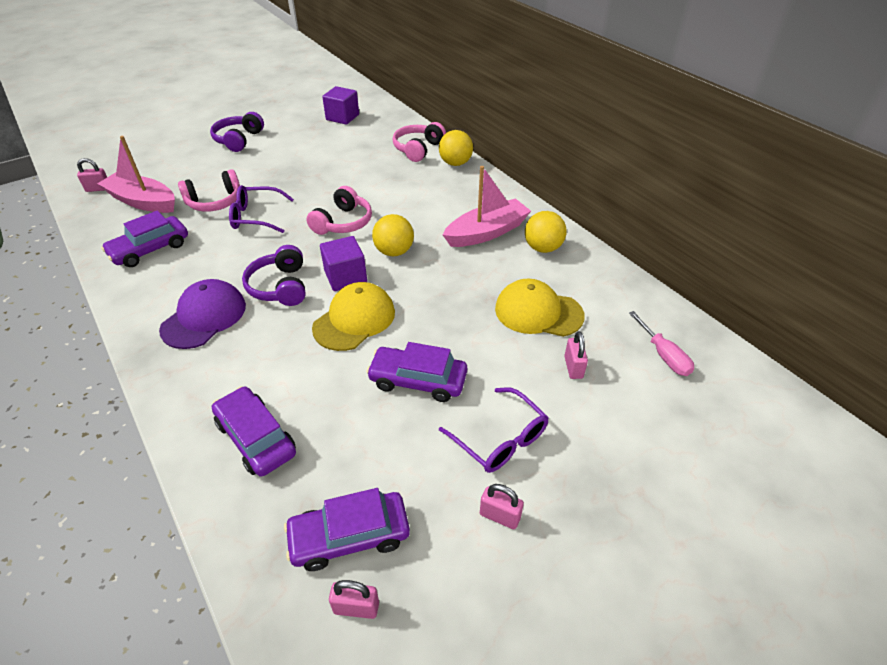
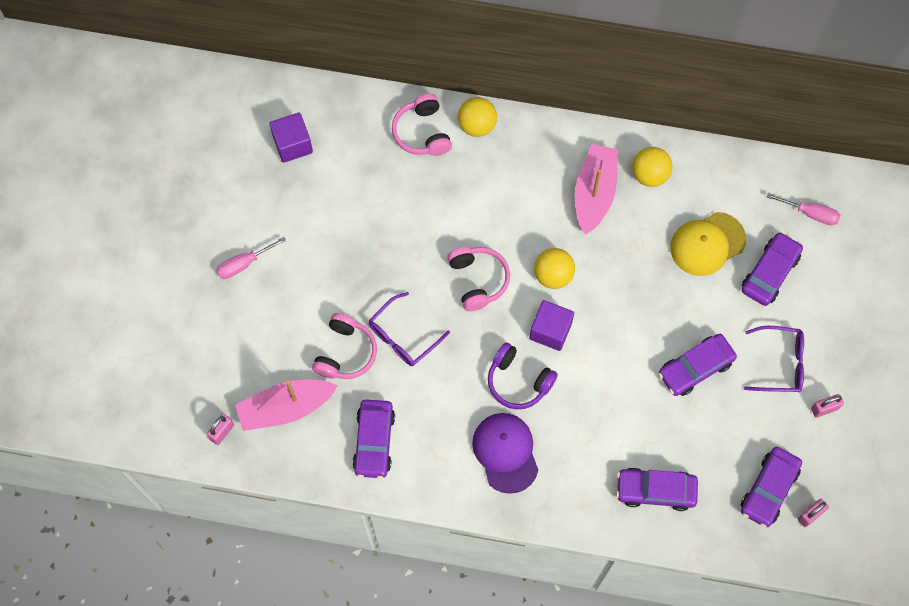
camera: 45 degrees left, 25 degrees up
purple headphones [210,112,264,152] -> pink screwdriver [216,237,286,279]
yellow cap [312,282,395,351] -> none
pink padlock [564,331,588,379] -> purple car [742,232,803,306]

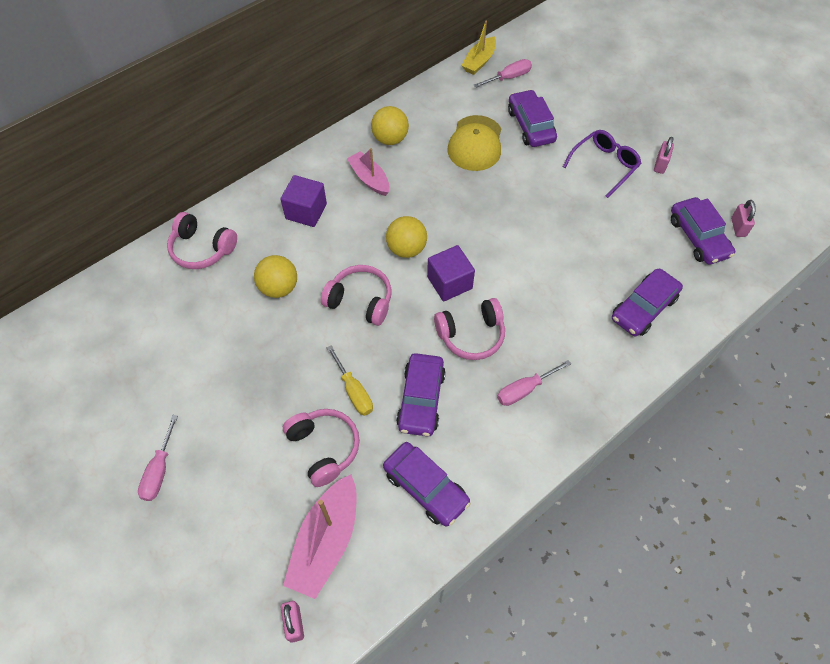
camera: 50 degrees left, 10 degrees down
purple cube [269,113,313,163] -> purple cube moved to [281,175,327,227]
purple glasses [369,292,450,366] -> yellow screwdriver [327,345,373,416]
yellow ball [458,97,497,137] -> yellow ball moved to [254,255,297,298]
purple cap [472,413,538,494] -> pink screwdriver [497,360,571,406]
purple headphones [488,342,558,409] -> pink headphones [434,298,505,360]
pink boat [575,144,618,235] -> pink boat [347,148,389,196], size x0.65
purple car [658,334,737,396] -> purple car moved to [396,353,446,436]
none -> yellow boat [461,20,496,75]

